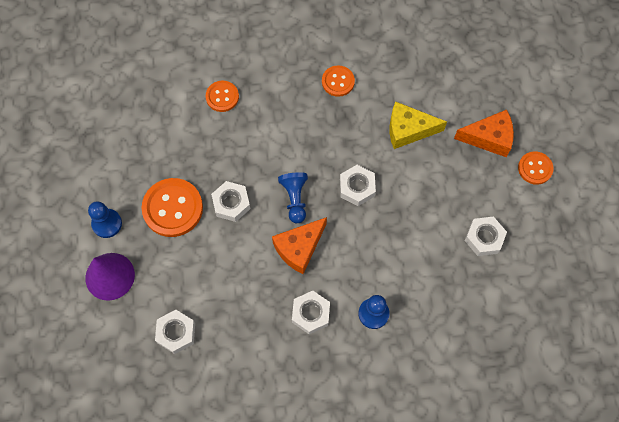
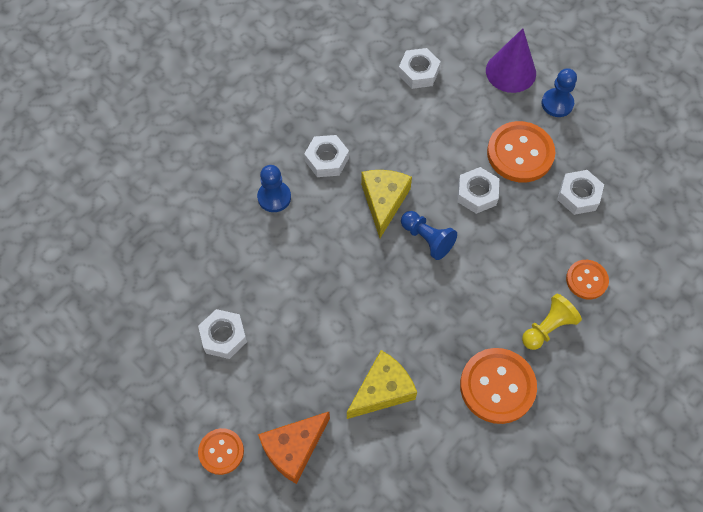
camera: 140 degrees right, 5 degrees down
orange cheese [272,217,327,274] -> yellow cheese [361,170,412,238]
orange button [322,65,355,97] -> orange button [460,348,537,424], size x1.73
white nut [340,165,376,206] -> white nut moved to [557,170,604,215]
none -> yellow pawn [522,294,582,350]

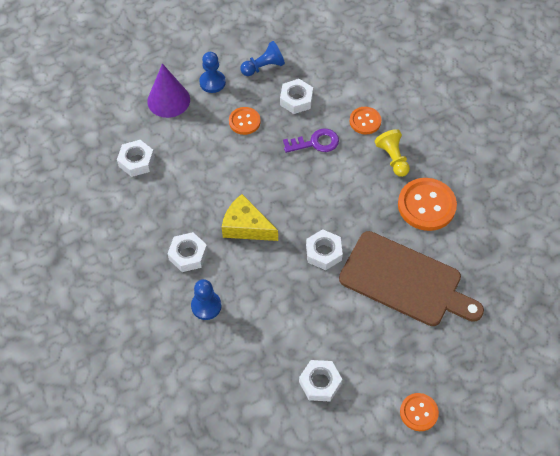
camera: 70 degrees left, 5 degrees down
orange cheese [258,412,330,484] -> none
yellow cheese [347,350,417,419] -> brown cutting board [339,231,484,326]
blue pawn [401,211,457,260] -> blue pawn moved to [240,41,285,76]
white nut [457,167,499,214] -> white nut moved to [306,229,343,270]
orange button [487,121,555,182] -> orange button [229,107,261,135], size x0.58
none -> purple key [283,129,339,153]

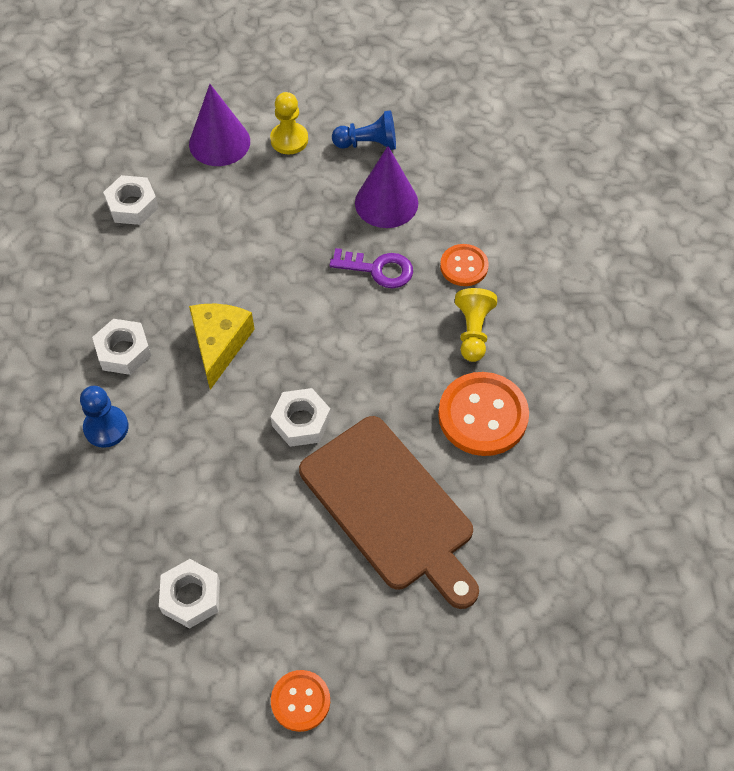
camera: 25 degrees right, 0 degrees up
blue pawn [199,52,226,93] -> yellow pawn [270,92,308,154]
yellow cheese [222,194,278,241] -> yellow cheese turned 45 degrees clockwise [189,304,255,390]
orange button [229,107,261,135] -> none
white nut [280,79,313,114] -> purple cone [355,146,418,228]

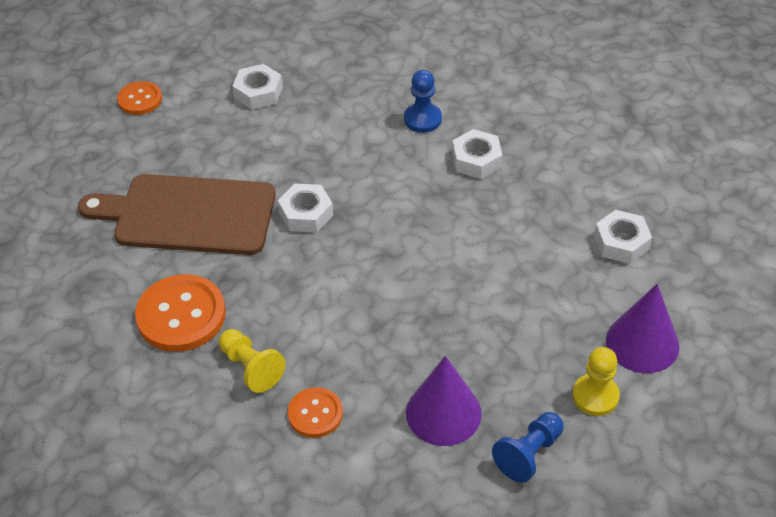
camera: 135 degrees right, 10 degrees down
yellow cheese [189,304,255,390] -> none
purple key [330,248,413,288] -> none

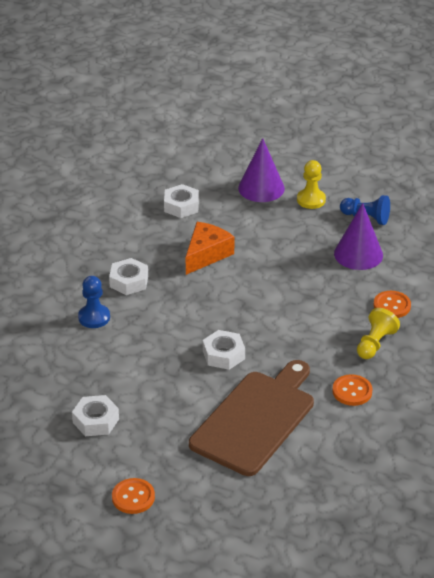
camera: 110 degrees left, 10 degrees down
brown cutting board [78,174,276,255] -> brown cutting board turned 135 degrees counterclockwise [189,360,314,476]
orange button [135,274,226,352] -> orange button [332,374,373,406], size x0.58
none -> orange cheese [186,222,234,275]

